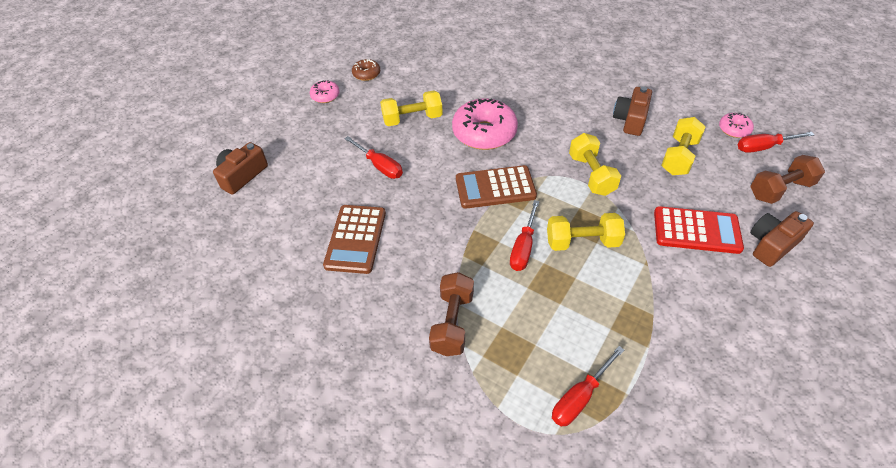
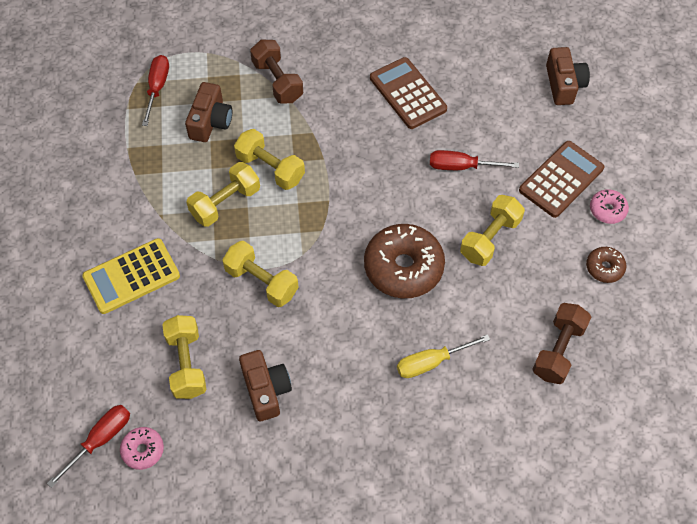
camera: 140 degrees right, 10 degrees up
pink donut [452,98,518,150] -> brown donut [364,224,445,298]
brown calculator [456,165,537,209] -> brown calculator moved to [519,141,604,218]
red screwdriver [510,200,539,271] -> yellow dumbbell [234,129,305,190]
red calculator [654,206,744,254] -> yellow calculator [82,238,180,314]
brown dumbbell [750,155,825,204] -> brown dumbbell moved to [532,303,591,384]
brown camera [750,211,814,267] -> brown camera moved to [185,82,232,142]
none -> yellow screwdriver [397,334,490,378]

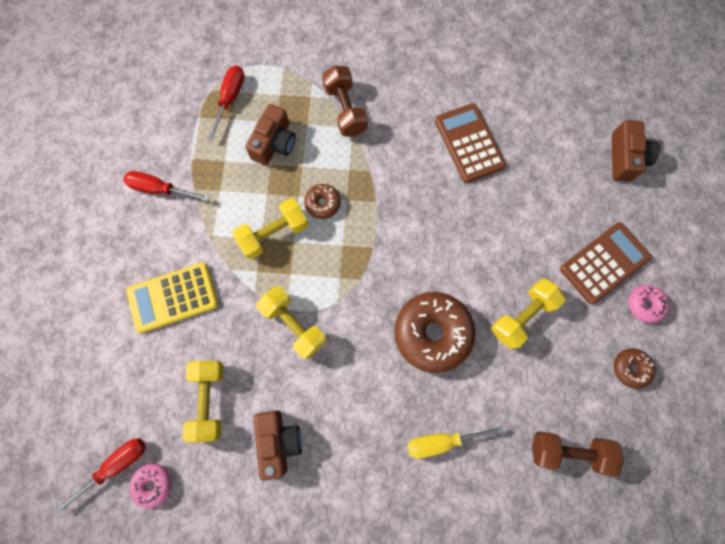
camera: 10 degrees right, 15 degrees up
yellow dumbbell [234,129,305,190] -> brown donut [304,184,341,219]
red screwdriver [430,150,519,170] -> red screwdriver moved to [124,171,209,202]
brown dumbbell [532,303,591,384] -> brown dumbbell turned 60 degrees clockwise [532,431,624,477]

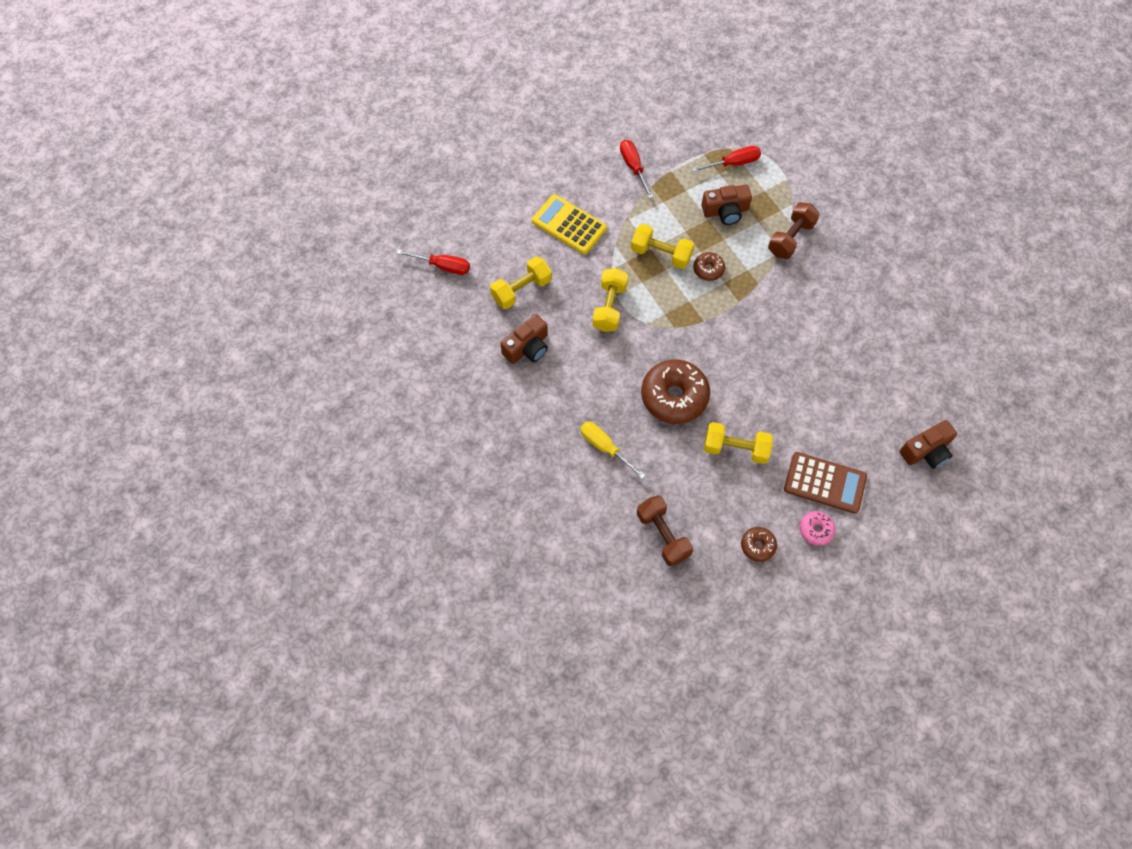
camera: 55 degrees right, 10 degrees down
pink donut [129,463,172,508] -> none
brown calculator [435,103,506,183] -> none

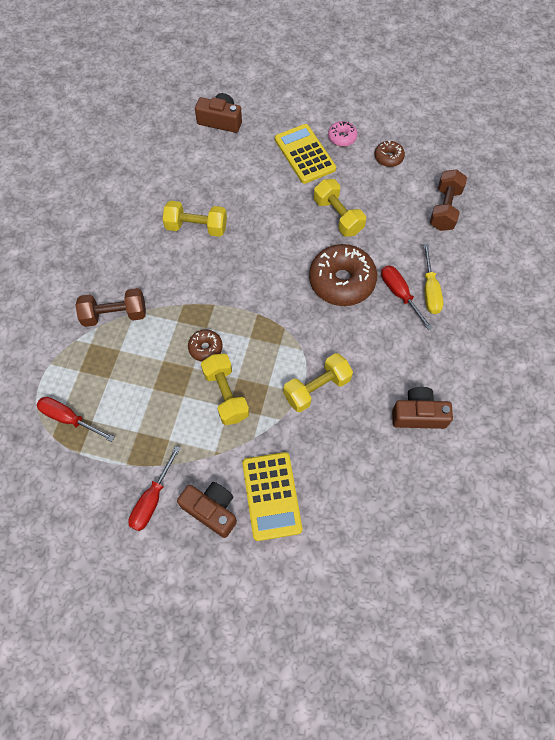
camera: 135 degrees left, 0 degrees up
red screwdriver [396,250,470,275] -> red screwdriver moved to [381,265,433,330]
yellow dumbbell [490,256,552,309] -> yellow dumbbell moved to [163,201,227,237]
brown camera [701,185,752,225] -> brown camera moved to [177,482,237,538]
brown calculator [784,452,867,513] -> yellow calculator [275,124,336,184]

